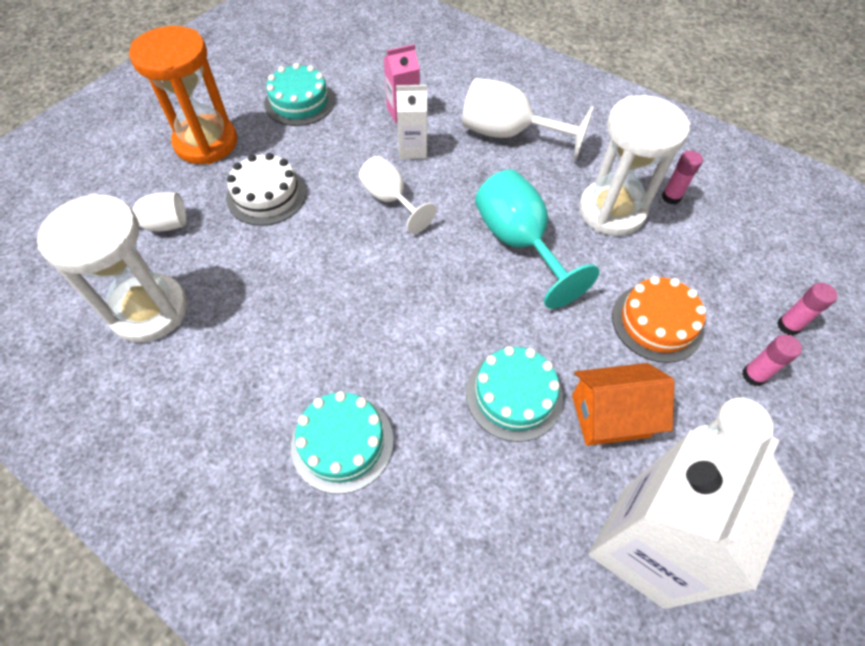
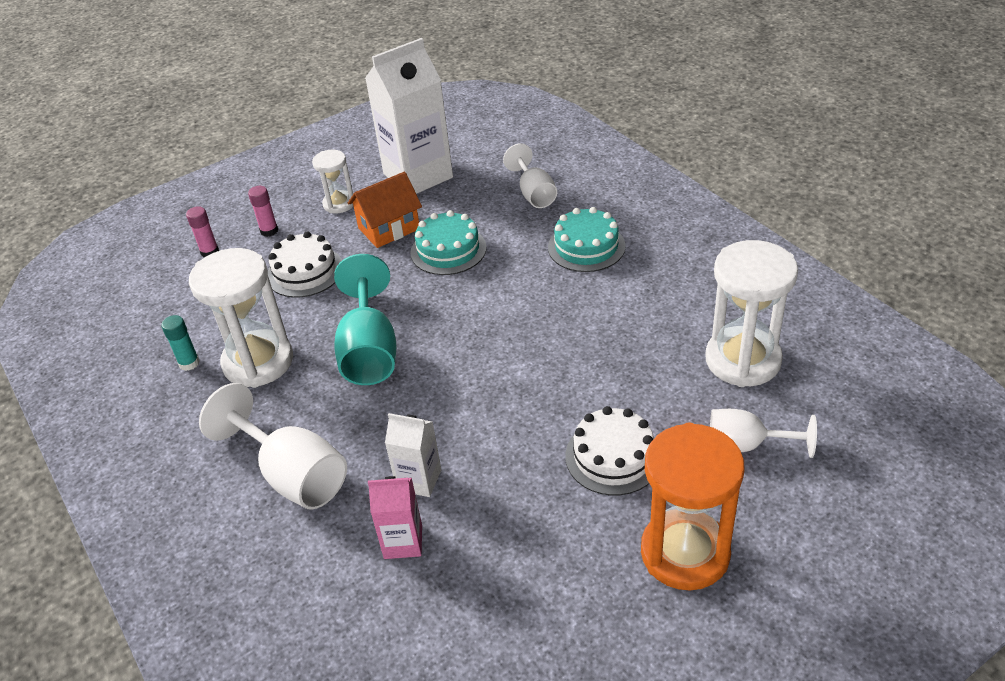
camera: 155 degrees left, 15 degrees down
turquoise cake [264,63,335,126] -> none
white goblet [359,156,436,234] -> white goblet moved to [503,143,557,208]
orange house [572,363,675,446] -> orange house turned 45 degrees counterclockwise [348,172,422,248]
orange cake [612,276,706,363] -> white cake [268,232,342,298]
pink glue stick [662,150,703,204] -> turquoise glue stick [161,315,200,371]

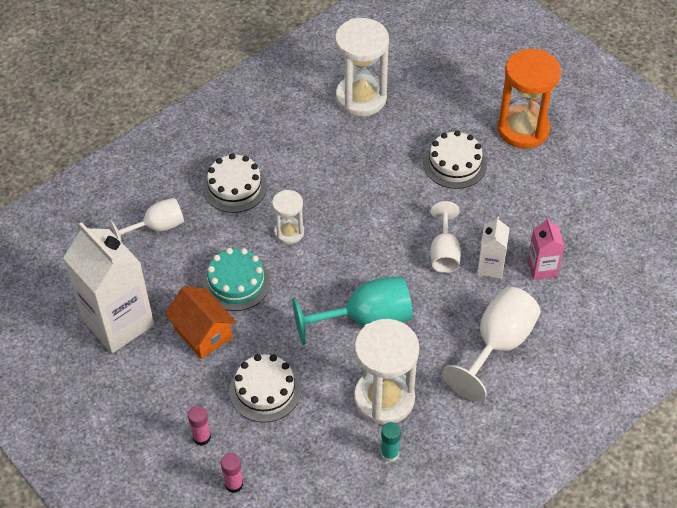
camera: 100 degrees left, 10 degrees up
white hourglass [312,150,353,213] -> white hourglass moved to [272,190,304,244]
turquoise cake [548,207,626,272] -> white cake [203,154,267,213]
white goblet [710,409,817,458] -> white goblet moved to [430,201,461,273]

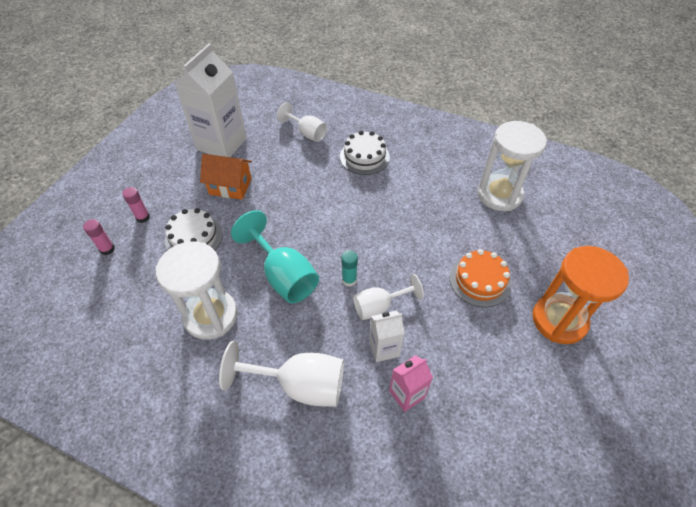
camera: 65 degrees right, 0 degrees up
orange house [165,286,237,359] -> orange house turned 75 degrees clockwise [200,154,252,200]
turquoise cake [203,248,271,311] -> none
white hourglass [272,190,304,244] -> none
turquoise glue stick [381,422,401,462] -> turquoise glue stick moved to [341,250,358,287]
white cake [423,130,487,189] -> orange cake [450,249,511,307]

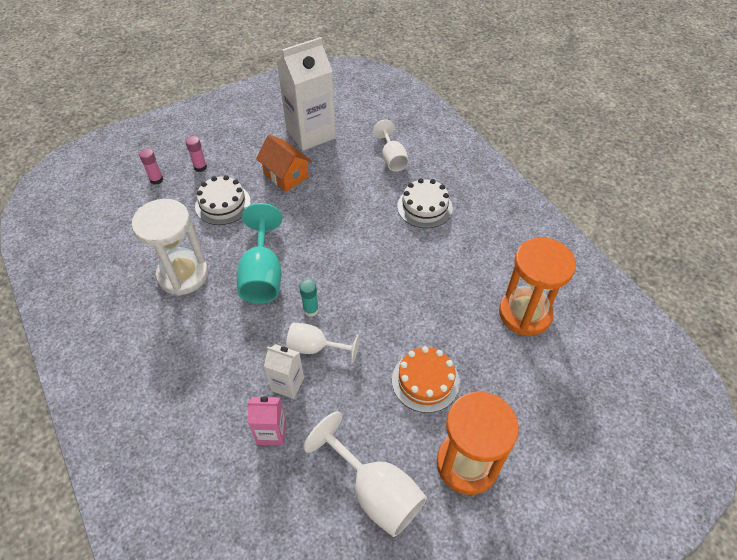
camera: 35 degrees right, 0 degrees up
white goblet [219,341,344,407] -> white goblet moved to [304,411,427,537]
white hourglass [477,121,547,211] -> orange hourglass [499,237,576,336]

